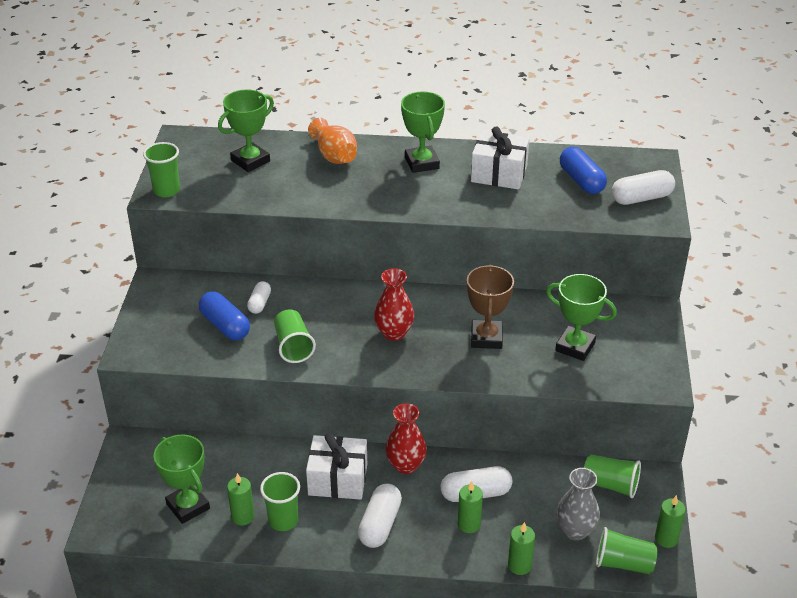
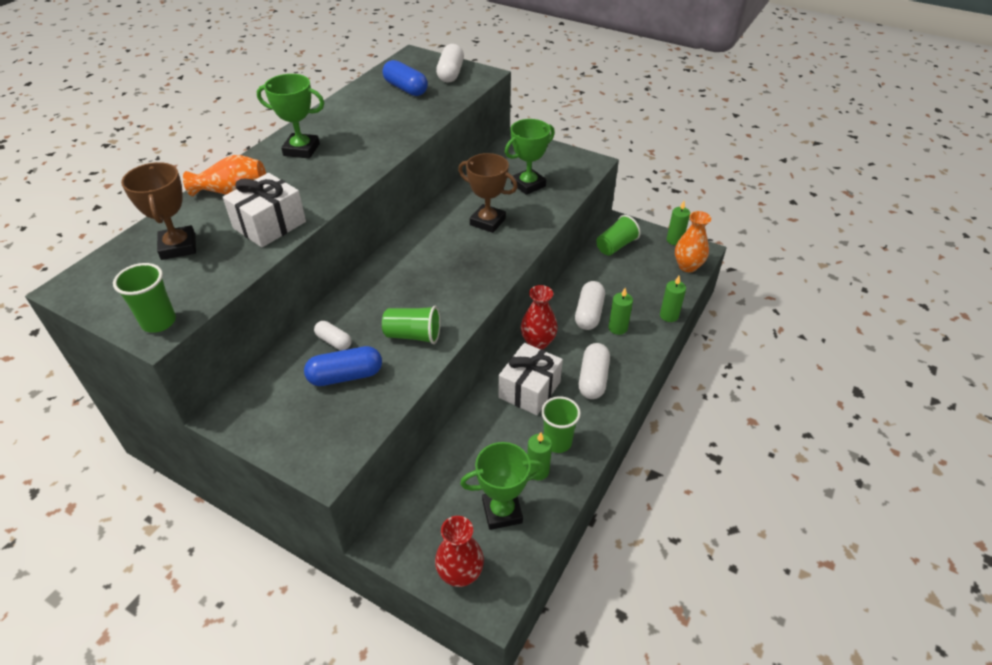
camera: 65 degrees left, 5 degrees up
green trophy [218,90,274,172] -> brown trophy [121,162,196,260]
white capsule [358,484,402,548] -> white capsule turned 60 degrees clockwise [579,343,610,399]
red vase [374,268,414,341] -> red vase moved to [435,516,484,587]
white gift [471,126,530,189] -> white gift moved to [223,173,306,247]
grey vase [556,468,600,540] -> none
blue capsule [560,147,607,194] -> blue capsule turned 45 degrees clockwise [382,60,428,96]
green cup [596,527,658,574] -> orange vase [675,211,711,272]

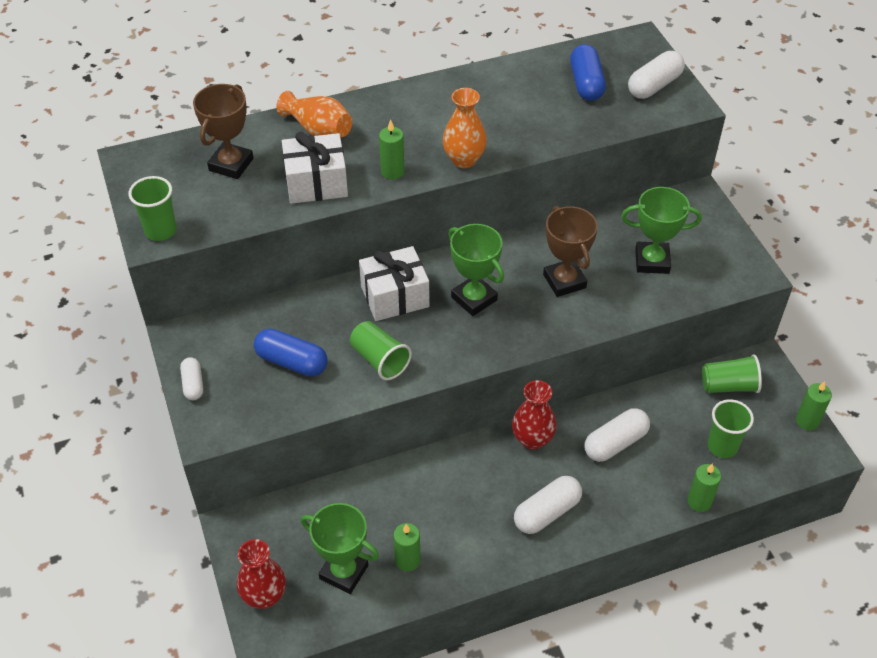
camera: 40 degrees right, 5 degrees up
green trophy [257,74,324,159] -> green trophy moved to [448,224,504,316]
white capsule [314,321,351,350] -> white capsule moved to [180,357,203,400]
white gift [499,343,563,415] -> white gift moved to [359,246,430,321]
green cup [541,396,581,453] -> green cup moved to [707,399,754,458]
green candle [609,288,633,335] -> green candle moved to [379,119,404,180]
orange vase [675,211,711,272] -> orange vase moved to [443,88,487,168]

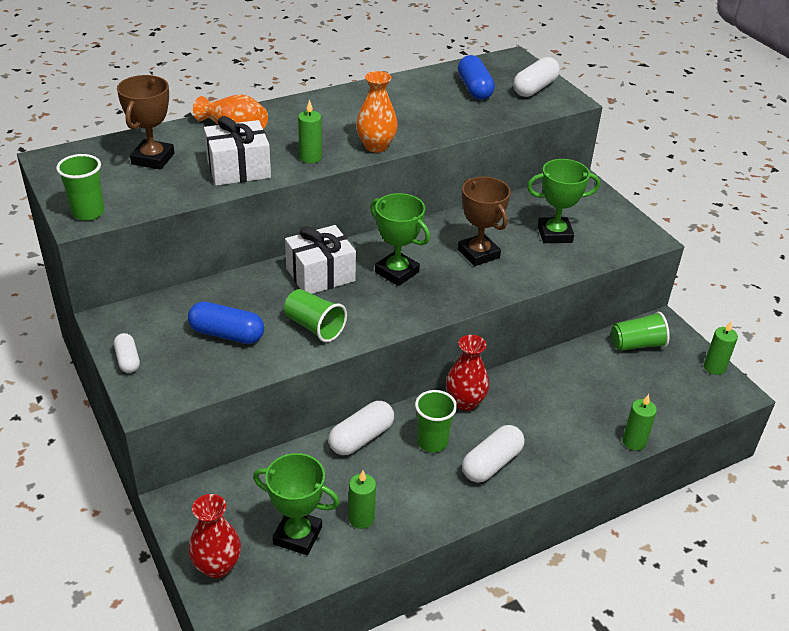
camera: 10 degrees left, 10 degrees down
white capsule [584,408,650,462] -> white capsule moved to [328,401,394,455]
green cup [707,399,754,458] -> green cup moved to [415,390,457,453]

